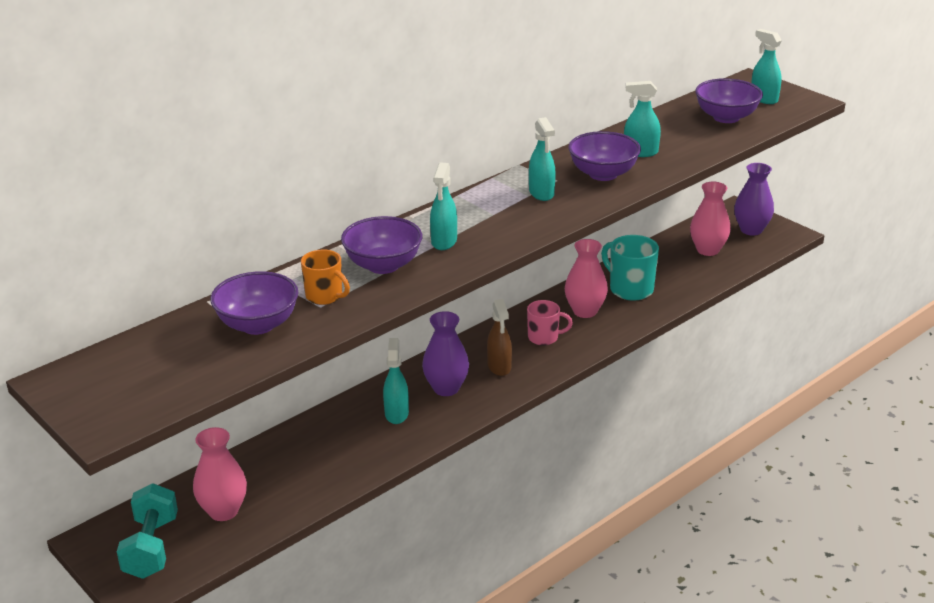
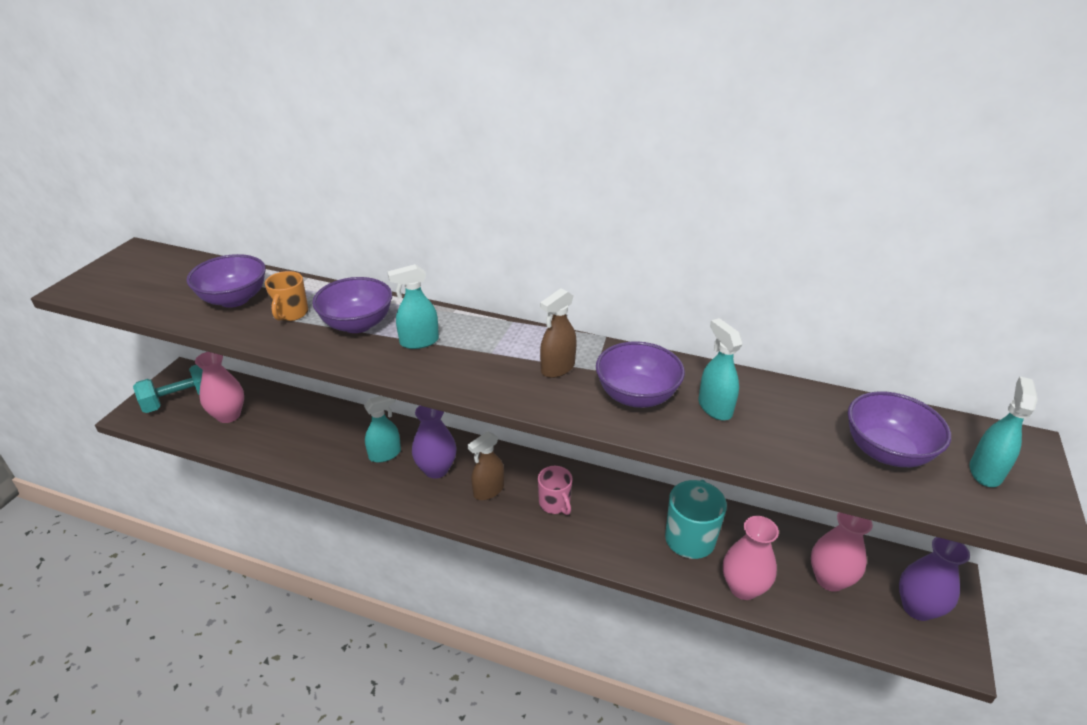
camera: 60 degrees right, 5 degrees up
turquoise spray bottle [529,117,556,201] -> brown spray bottle [540,288,577,378]
pink vase [565,239,608,318] -> pink vase moved to [723,516,779,600]

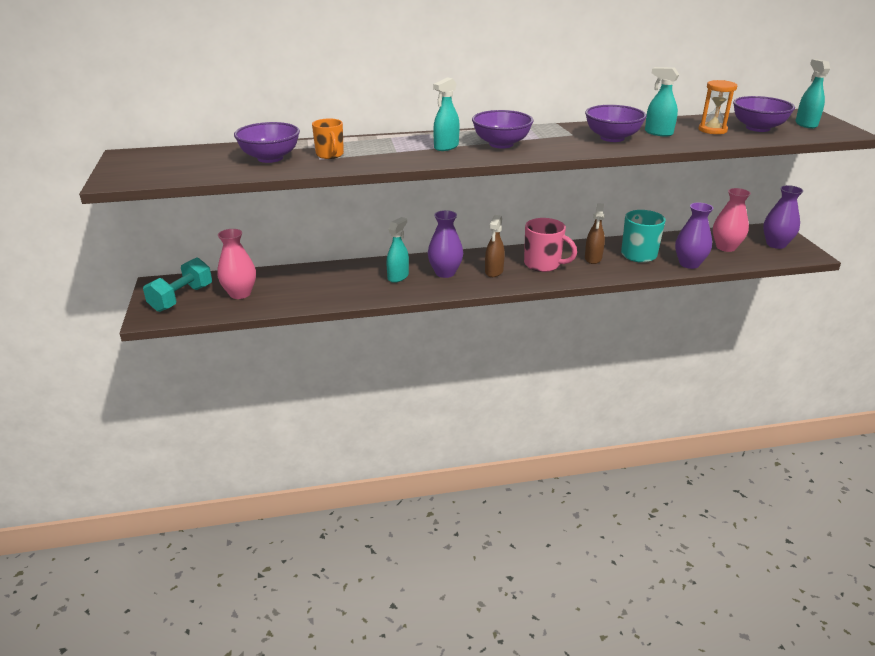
camera: 30 degrees left, 5 degrees down
purple bowl [312,277,392,333] -> purple bowl moved to [472,110,533,149]
pink mug [538,466,572,515] -> pink mug [524,218,577,272], size x1.53
brown spray bottle [540,288,577,378] -> brown spray bottle moved to [585,203,605,264]
pink vase [723,516,779,600] -> purple vase [675,203,713,269]
none -> orange hourglass [699,80,737,134]

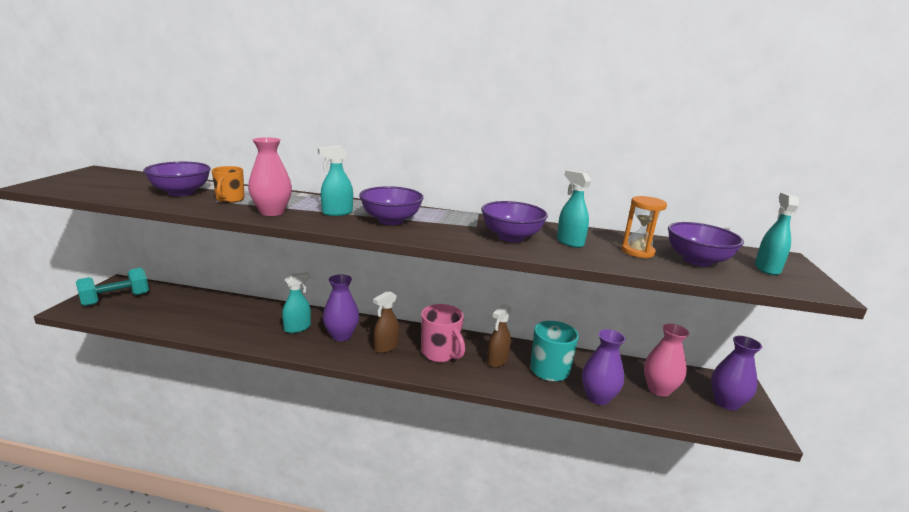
camera: 20 degrees right, 10 degrees down
pink vase [217,229,256,299] -> pink vase moved to [248,137,292,216]

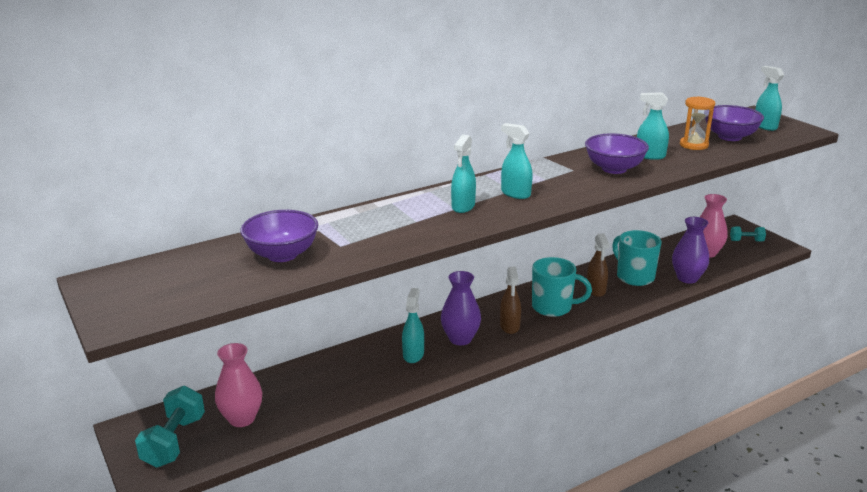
camera: 40 degrees left, 5 degrees up
orange mug [212,166,245,203] -> none
pink vase [248,137,292,216] -> pink vase moved to [215,343,262,427]
purple bowl [359,186,424,225] -> turquoise spray bottle [501,123,533,199]
pink mug [421,304,465,362] -> turquoise mug [532,257,592,317]
purple vase [711,336,762,411] -> turquoise dumbbell [730,227,766,242]

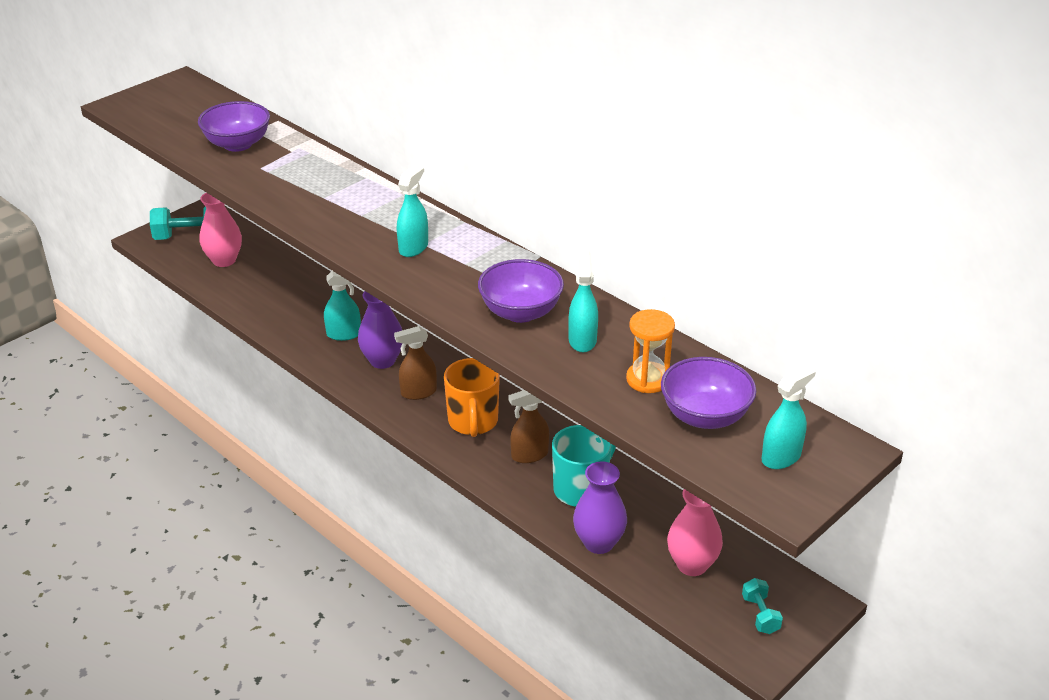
camera: 75 degrees right, 10 degrees up
turquoise spray bottle [451,135,476,213] -> none
turquoise mug [532,257,592,317] -> orange mug [444,358,500,437]

